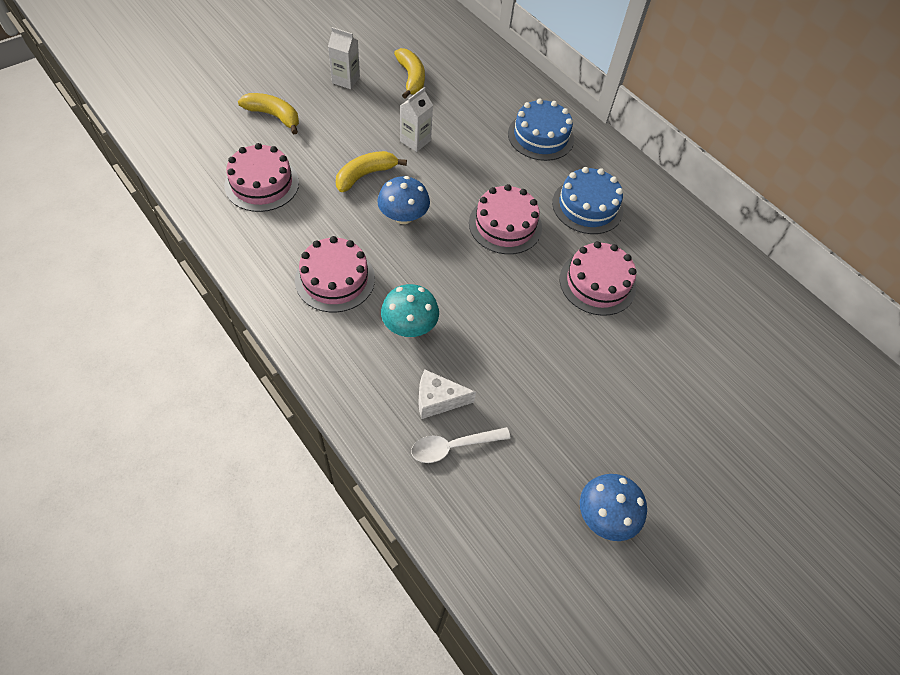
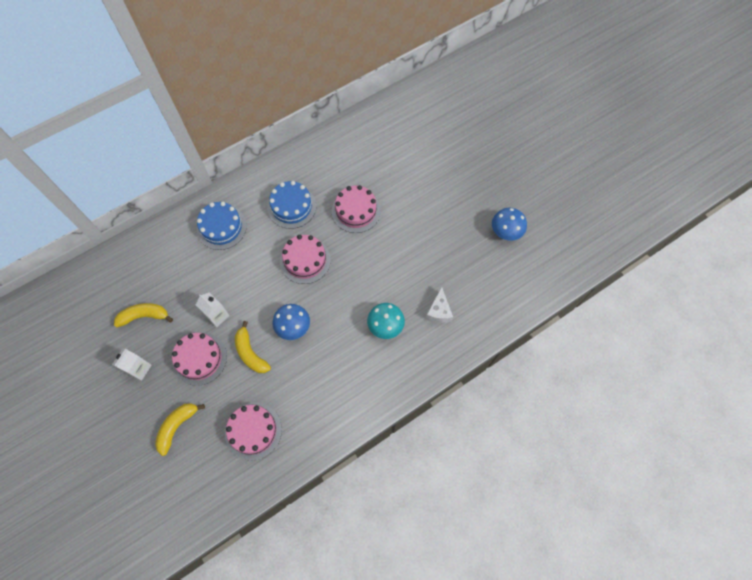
camera: 80 degrees left, 10 degrees up
pink cake [295,236,375,312] -> pink cake moved to [172,333,227,386]
white spoon [411,427,511,463] -> none

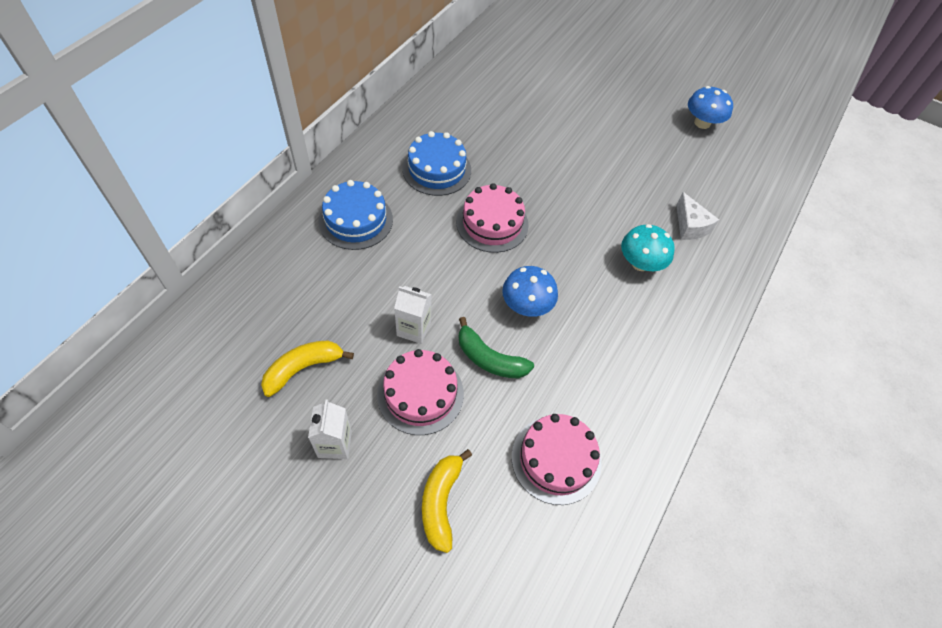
camera: 30 degrees left, 10 degrees down
yellow banana [235,321,271,373] -> green banana [458,317,534,378]
pink cake [332,185,381,233] -> none

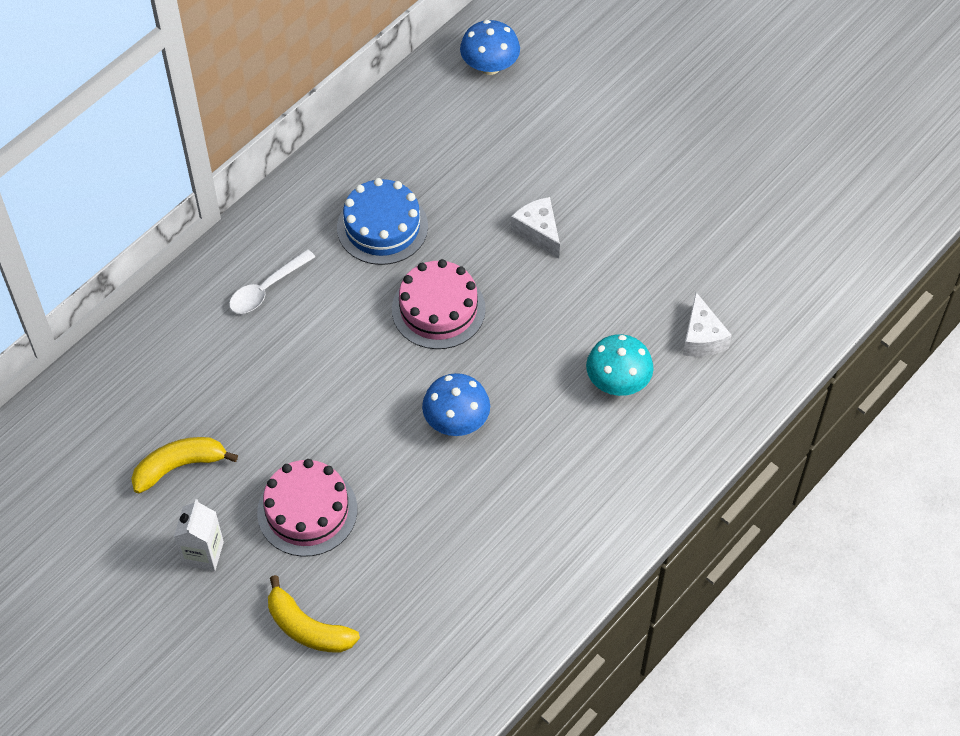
camera: 15 degrees right, 0 degrees up
blue cake [319,180,393,250] -> white spoon [229,249,315,314]
white carton [394,286,432,344] -> none
yellow banana [422,449,472,553] -> yellow banana turned 75 degrees counterclockwise [268,575,360,653]
green banana [458,317,534,378] -> none
pink cake [512,414,602,505] -> none
blue mushroom [688,86,733,129] -> blue mushroom moved to [460,20,520,75]
none -> white cheese [511,197,560,258]

